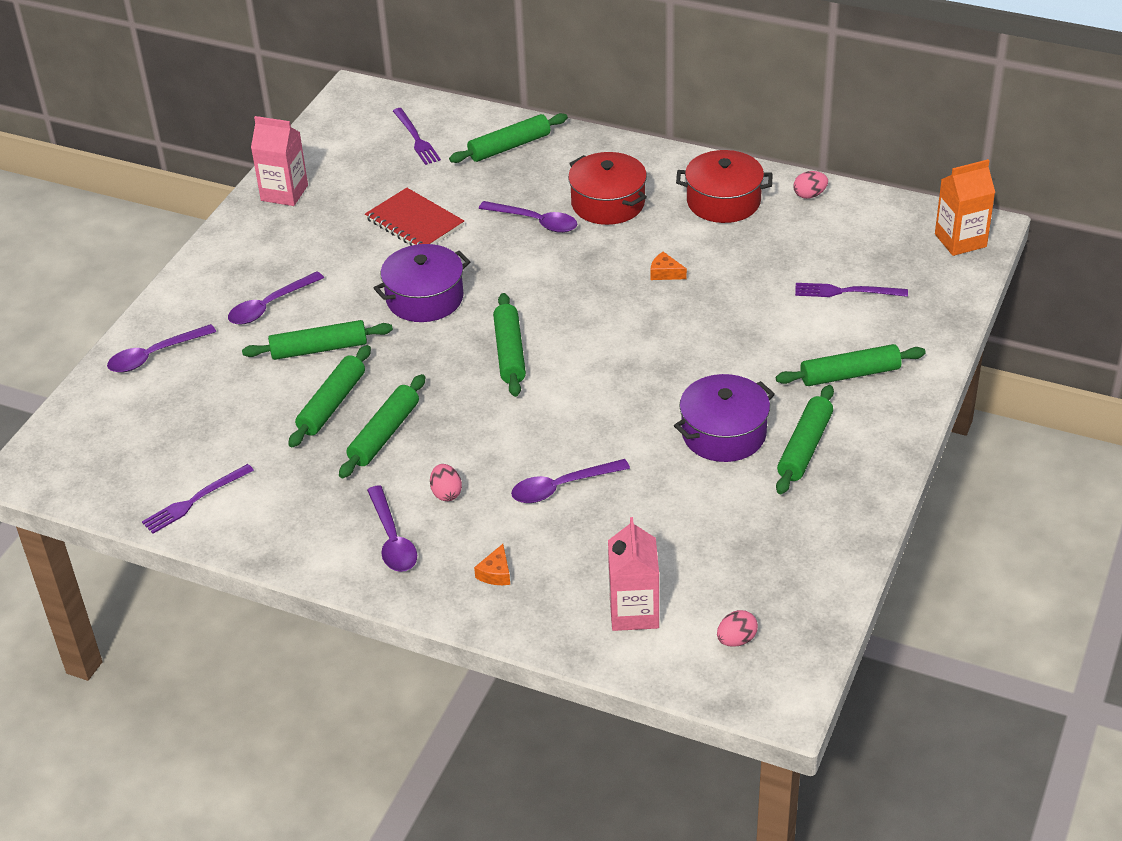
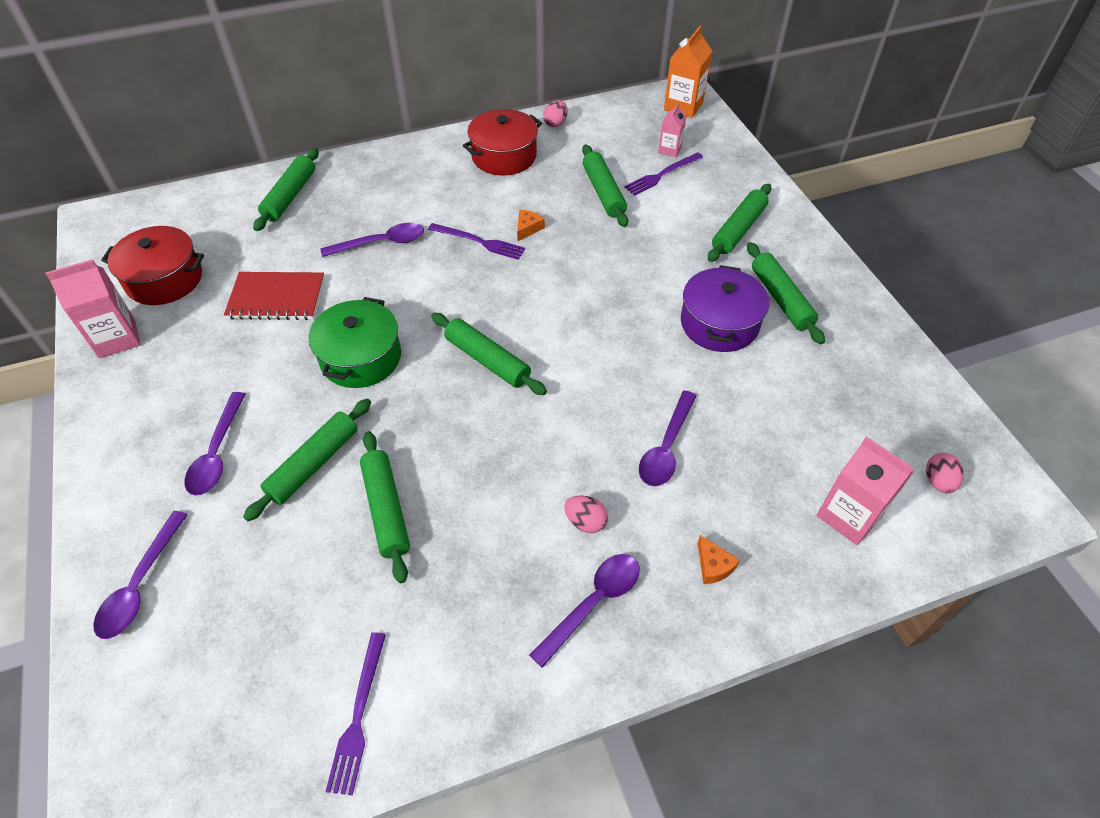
camera: 45 degrees left, 10 degrees up
green rolling pin [339,374,425,478] -> green rolling pin moved to [582,144,628,227]
purple spoon [367,485,417,572] -> purple spoon turned 75 degrees counterclockwise [529,554,640,668]
purple pot [374,244,470,322] -> green pot [308,297,401,388]
purple fork [393,108,441,165] -> purple fork moved to [428,223,525,260]
red pot [568,152,647,225] -> red pot moved to [101,226,204,305]
orange cheese [651,252,687,280] -> orange cheese turned 135 degrees clockwise [517,210,545,241]
none -> pink carton [658,103,686,157]

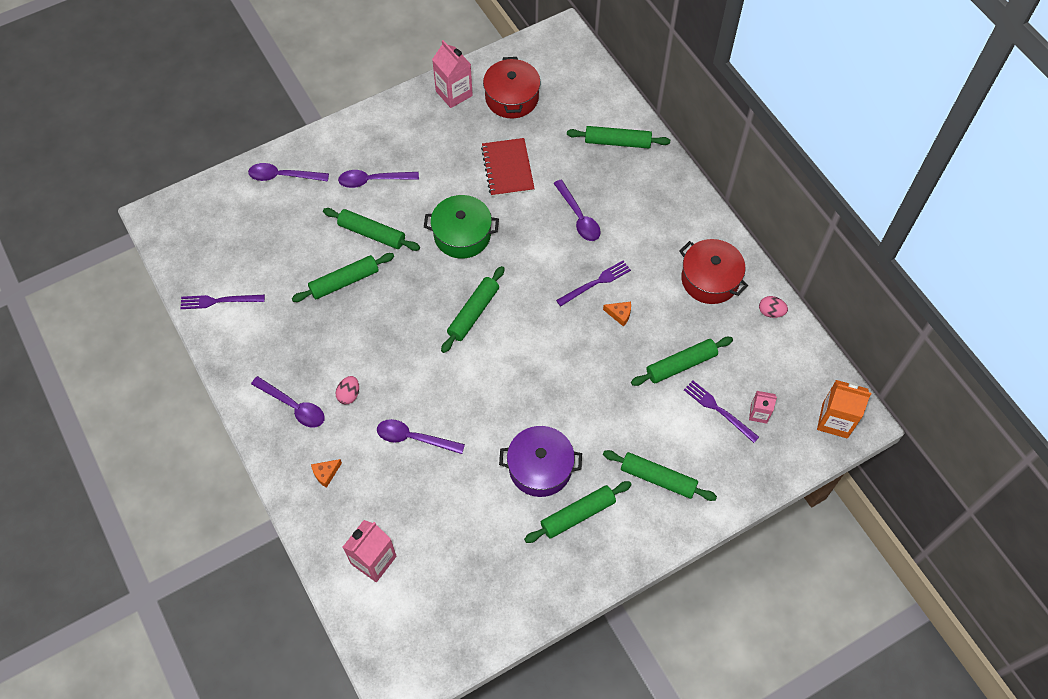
camera: 80 degrees right, 10 degrees up
purple fork [428,223,525,260] -> purple fork turned 135 degrees counterclockwise [556,261,631,307]
pink egg [926,453,964,494] -> none

